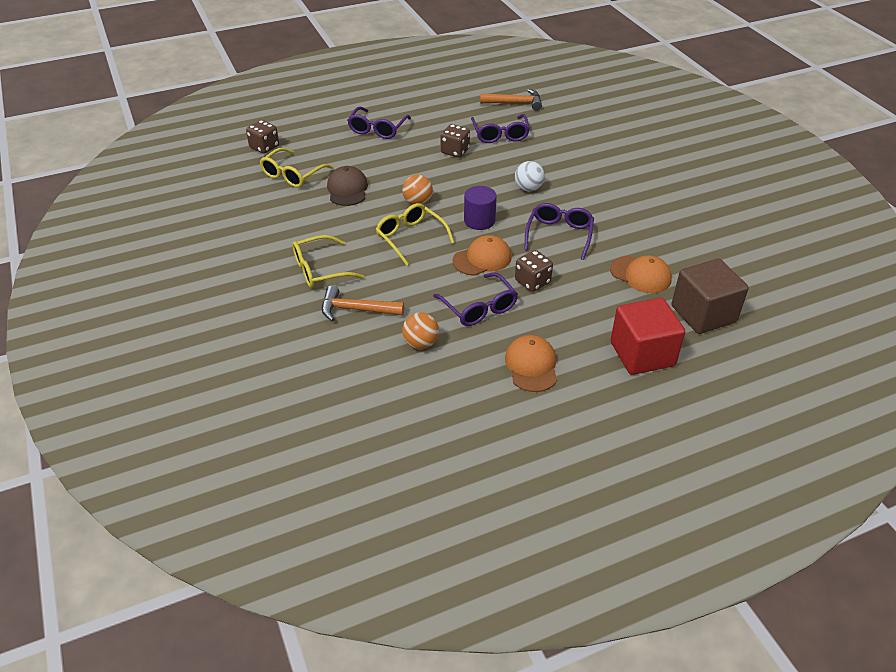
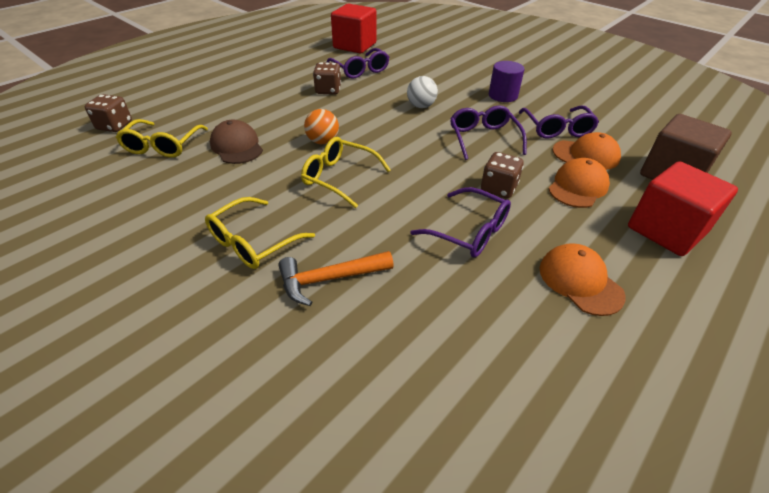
camera: 25 degrees left, 0 degrees up
purple glasses [347,107,411,139] -> purple glasses moved to [518,106,599,139]
orange ball [402,312,439,349] -> none
orange cap [452,235,512,276] -> orange cap moved to [549,158,610,208]
purple cylinder [464,186,497,230] -> purple cylinder moved to [489,61,524,102]
orange hammer [480,89,542,111] -> red cube [331,3,376,54]

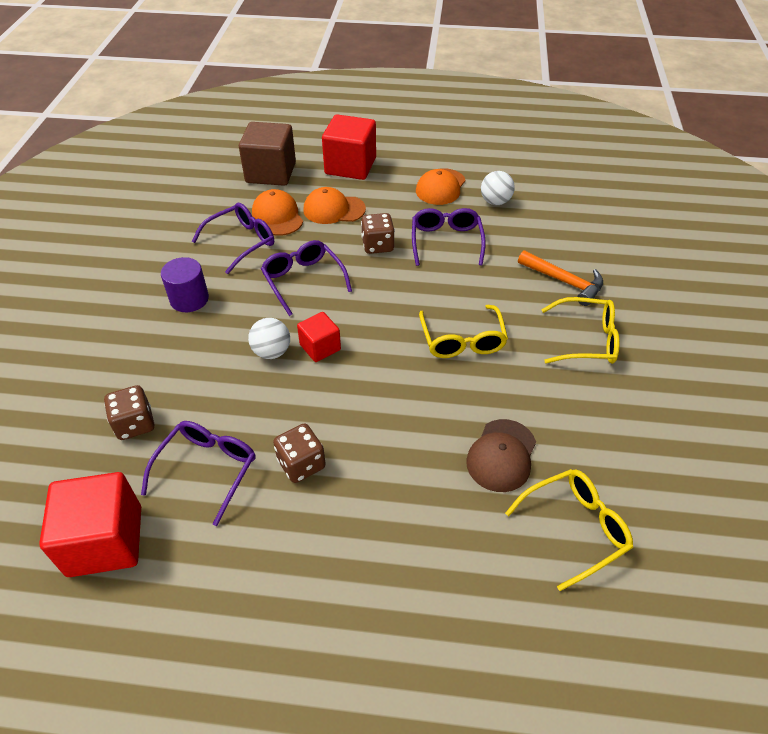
camera: 125 degrees left, 5 degrees up
brown dice [85,94,132,132] -> brown dice moved to [104,385,154,440]
orange ball [304,109,339,144] -> none
purple glasses [450,105,527,160] -> purple glasses turned 105 degrees clockwise [261,240,352,316]
none -> red cube [297,312,341,362]
none -> white ball [481,171,515,205]

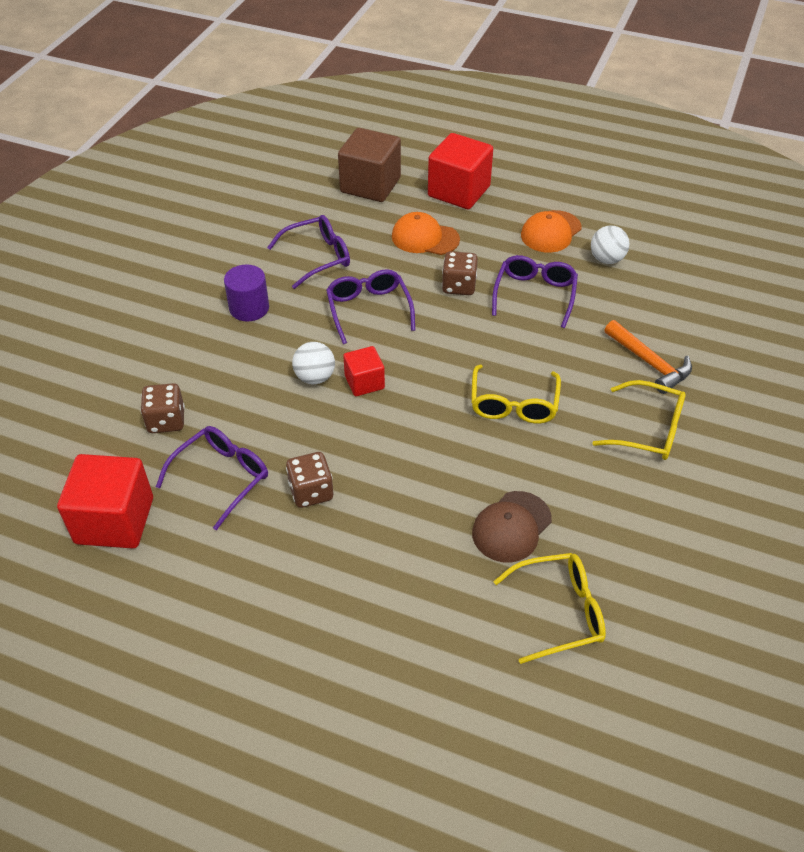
camera: 15 degrees right, 0 degrees up
orange cap [252,189,303,236] -> none

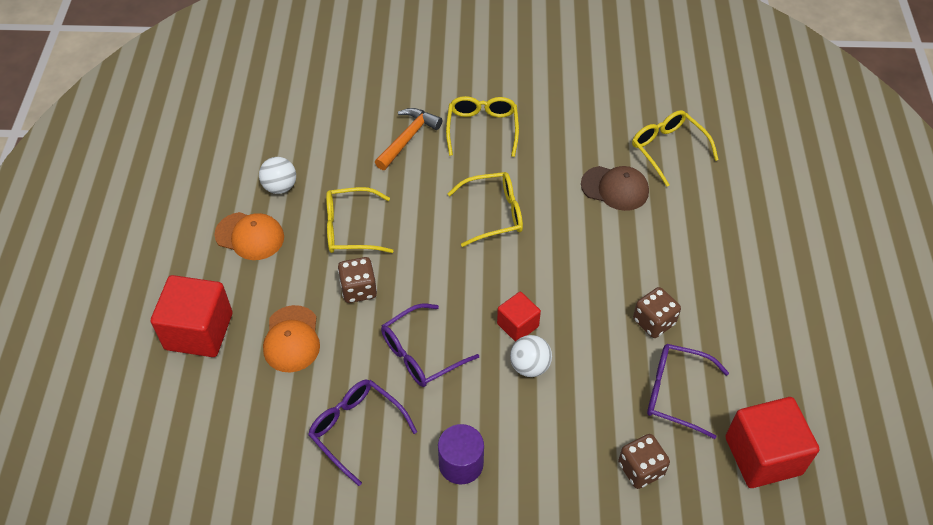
camera: 110 degrees left, 5 degrees up
brown cube [338,128,401,202] -> none
purple glasses [492,255,578,328] -> yellow glasses [326,187,393,253]

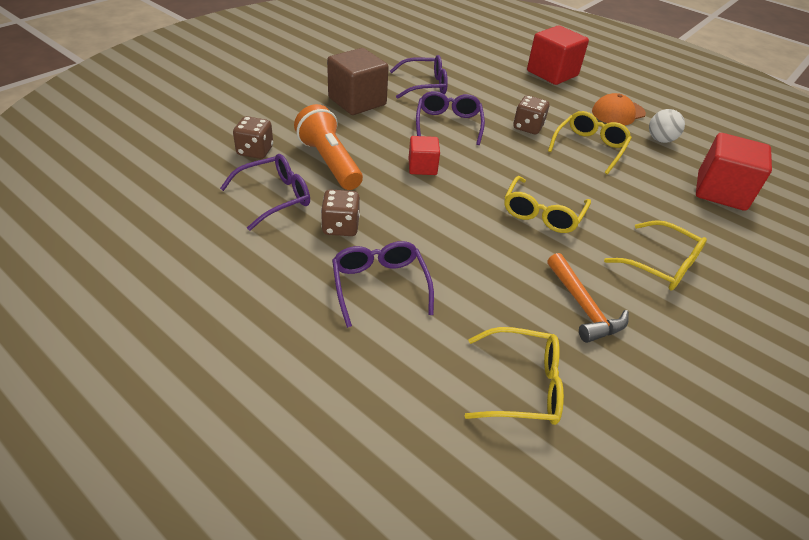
camera: 125 degrees right, 10 degrees down
orange cap [263,305,320,372] -> none
orange hammer [375,108,442,170] -> orange hammer moved to [547,253,629,343]
purple cylinder [438,424,484,484] -> brown cube [327,48,389,115]
white ball [510,335,552,377] -> none
brown cap [581,166,649,211] -> none
red cube [725,397,819,488] -> red cube moved to [696,133,772,211]
none -> orange flashlight [294,104,363,190]
none -> purple glasses [332,241,434,328]

